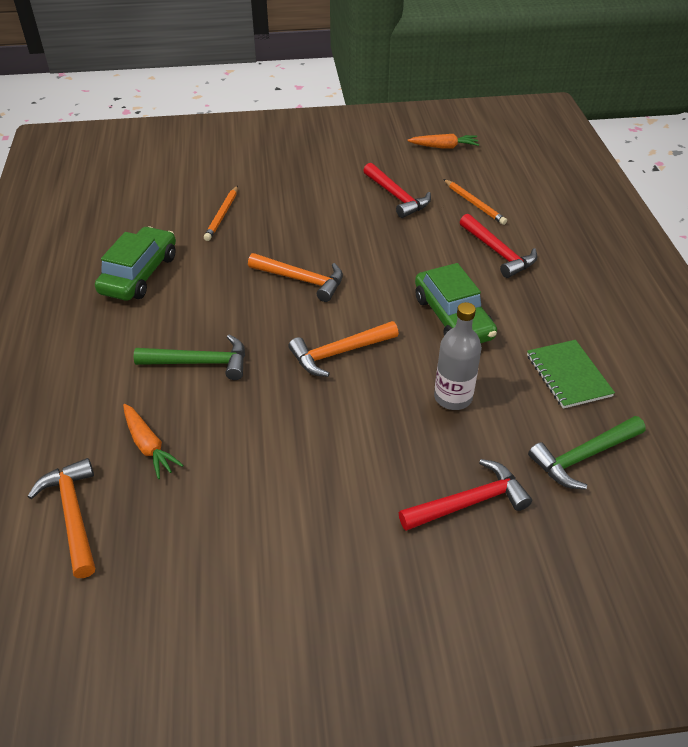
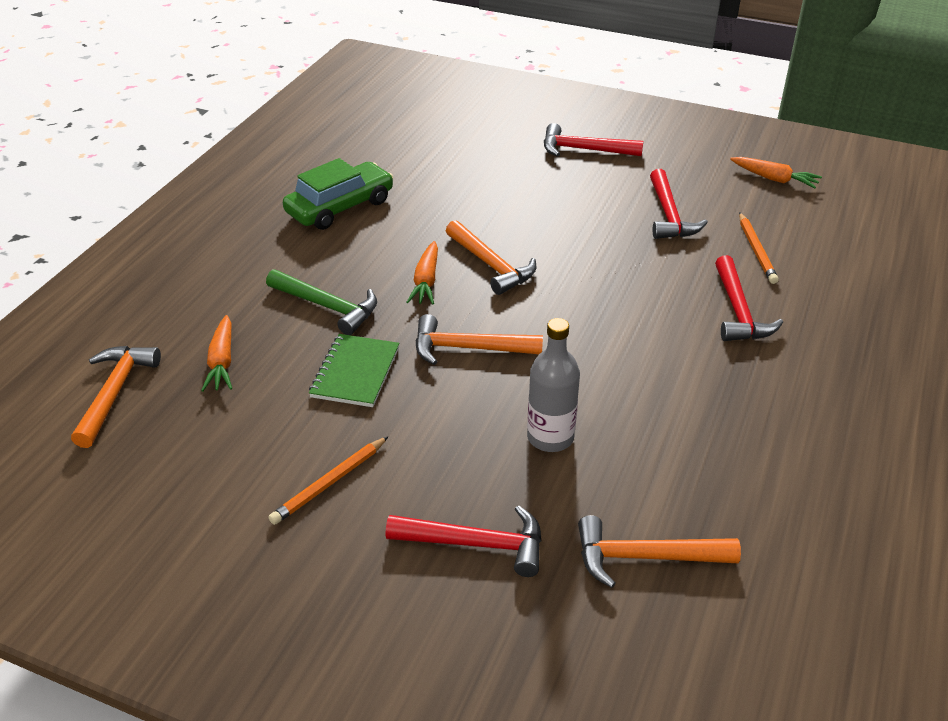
camera: 30 degrees right, 5 degrees down
orange pencil [204,186,238,241] -> orange pencil moved to [268,437,388,525]
green car [415,263,497,343] -> none
green notebook [527,340,615,409] -> green notebook moved to [309,334,399,407]
green hammer [528,416,646,490] -> orange hammer [578,515,741,588]
none -> orange carrot [407,241,438,305]
none -> red hammer [544,123,643,157]

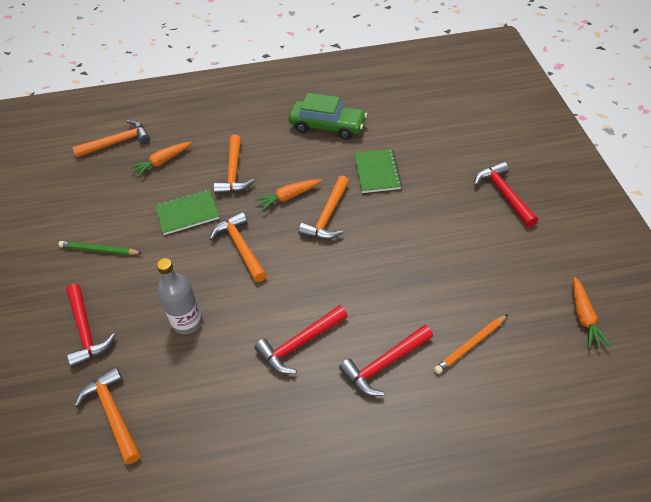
camera: 60 degrees right, 10 degrees up
green hammer [266,269,377,335] -> orange hammer [213,135,255,194]
orange pencil [268,437,388,525] -> green pencil [58,241,142,255]
red hammer [650,169,708,239] -> red hammer moved to [254,305,347,374]
none -> green notebook [354,149,402,193]

